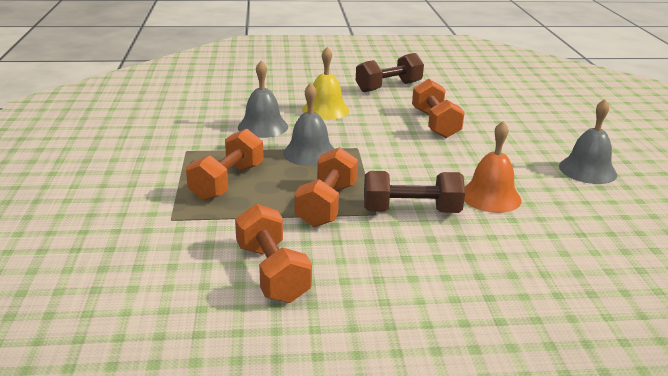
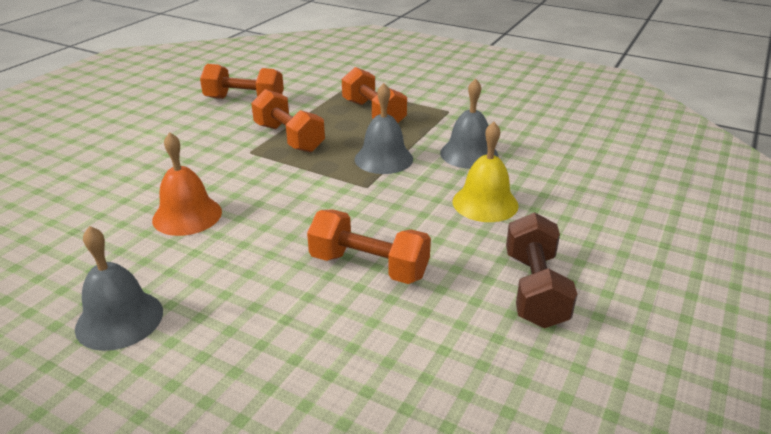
camera: 125 degrees right, 5 degrees up
brown dumbbell [364,171,465,213] -> none

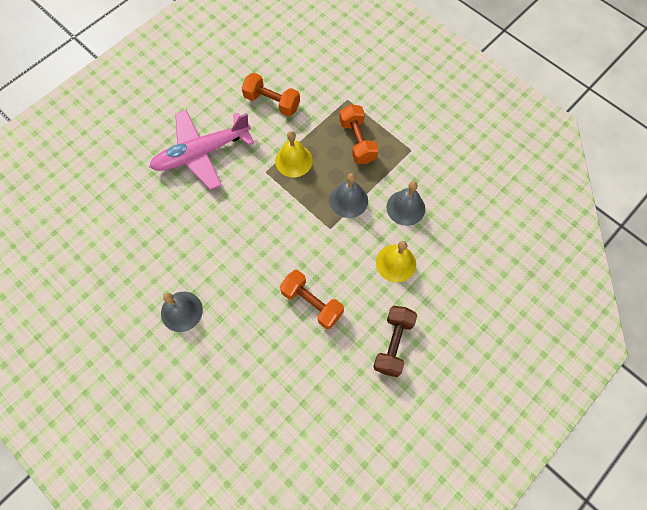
camera: 15 degrees right, 35 degrees up
orange bell [152,132,222,236] -> none
orange dumbbell [251,89,325,152] -> yellow bell [275,131,313,177]
none -> pink plane [150,110,254,190]

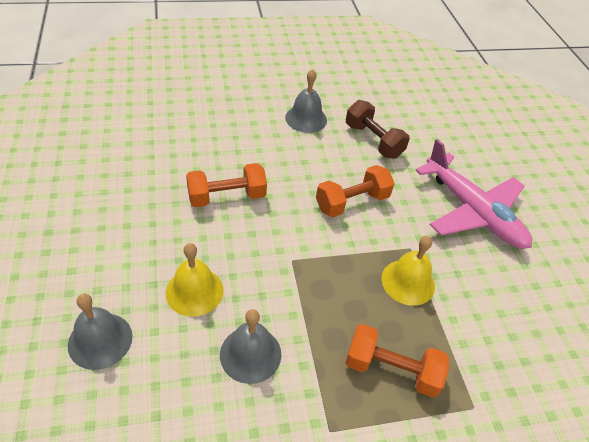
camera: 120 degrees right, 20 degrees down
pink plane [150,110,254,190] -> pink plane turned 135 degrees clockwise [415,139,532,249]
orange dumbbell [242,73,300,117] -> orange dumbbell moved to [316,165,395,217]
grey bell [330,173,368,218] -> grey bell moved to [68,294,132,370]
brown dumbbell [373,306,417,377] -> brown dumbbell moved to [346,100,410,158]

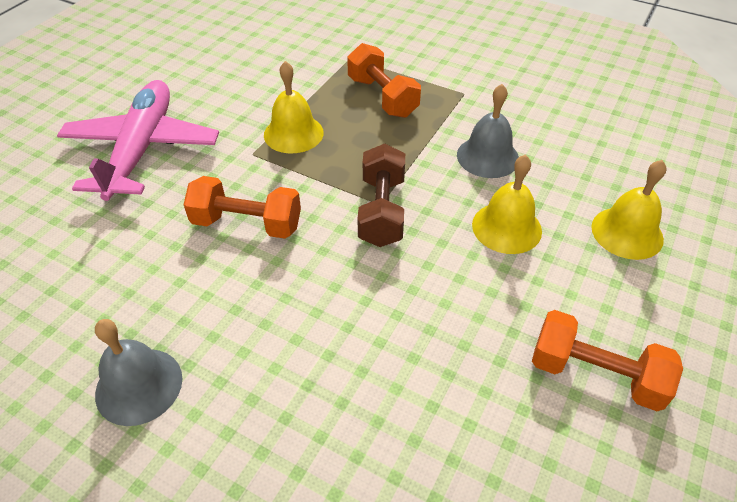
camera: 135 degrees left, 0 degrees up
grey bell [68,294,132,370] -> yellow bell [591,160,667,260]
orange dumbbell [186,163,267,207] -> orange dumbbell moved to [532,310,683,411]
brown dumbbell [346,100,410,158] -> brown dumbbell moved to [358,143,405,247]

